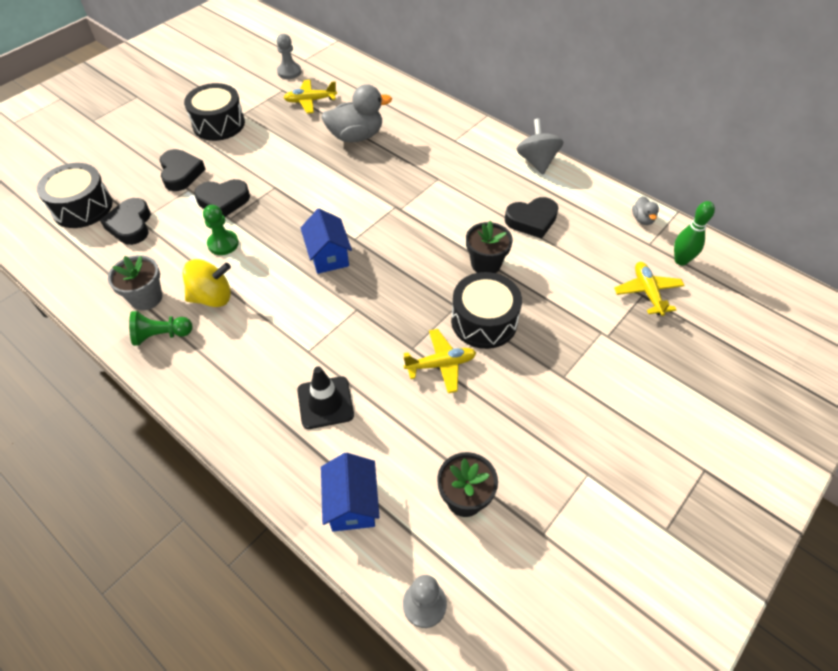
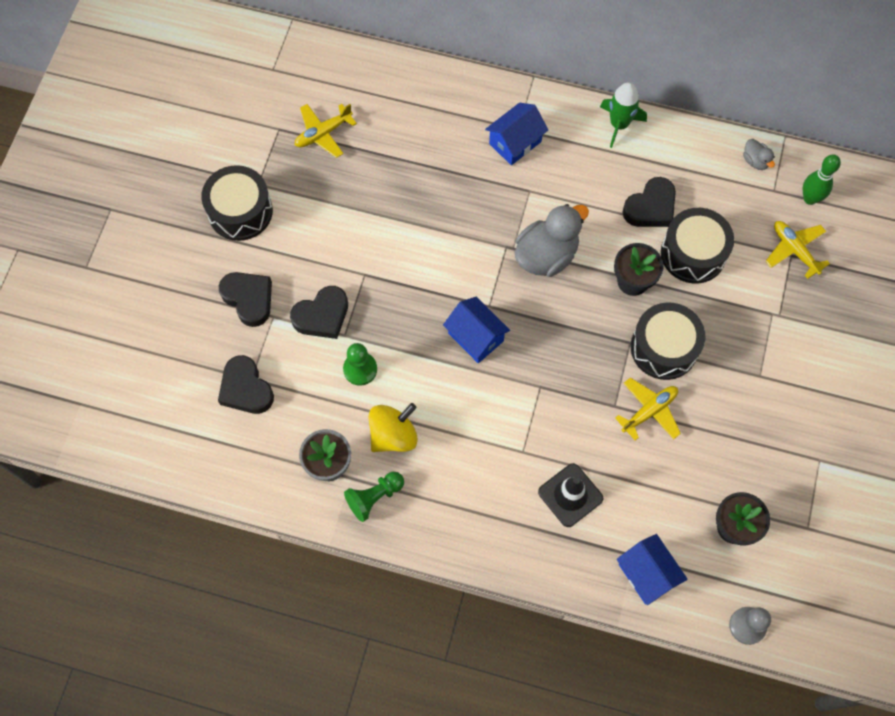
camera: 25 degrees left, 15 degrees up
black drum [37,163,113,228] -> black drum moved to [661,208,734,283]
grey pawn [277,34,301,79] -> none
grey duck [321,84,392,142] -> grey duck moved to [515,204,589,277]
grey spinning top [517,118,563,174] -> green rocket [600,83,647,148]
none -> blue house [485,103,548,165]

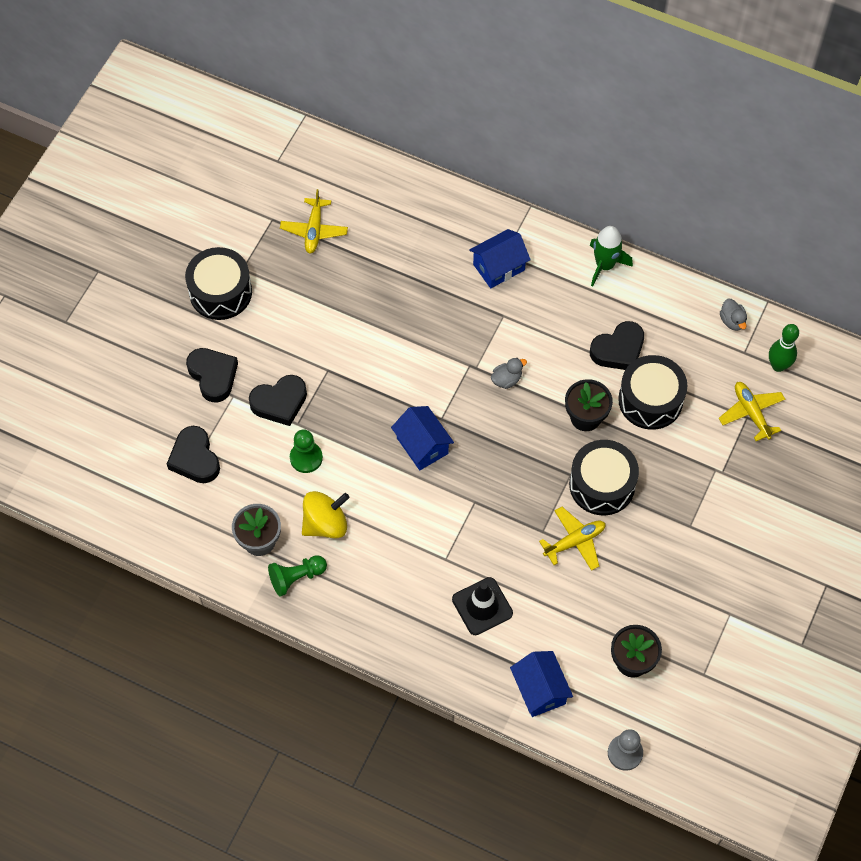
camera: 10 degrees right, 5 degrees down
yellow plane [295,104,357,158] -> yellow plane turned 60 degrees counterclockwise [280,189,348,254]
grey duck [515,204,589,277] -> grey duck [491,358,527,389], size x0.47

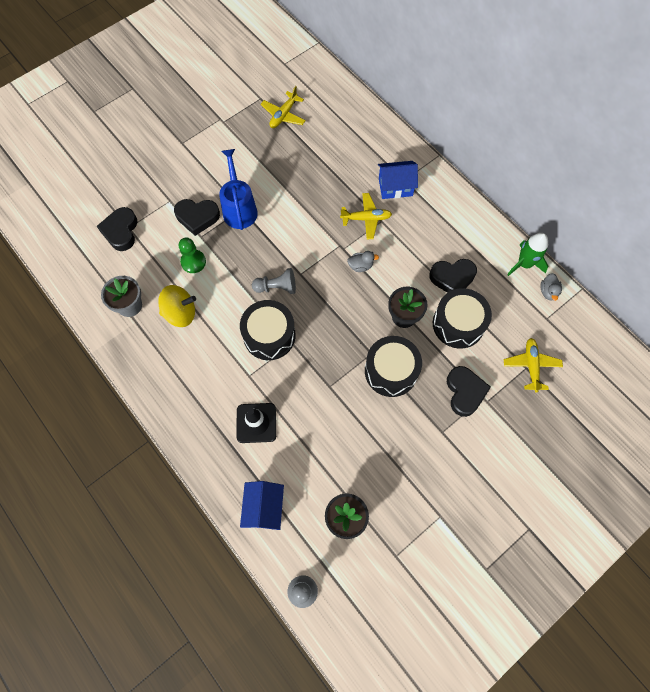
camera: 25 degrees right, 5 degrees up
black drum [185,247,252,320] -> black drum moved to [240,300,296,360]
black heart [186,348,238,402] -> black heart moved to [447,366,491,417]
green pawn [268,555,327,597] -> none
blue house [391,406,454,470] -> grey pawn [252,268,296,294]
yellow plane [539,507,606,571] -> yellow plane moved to [340,193,392,239]
green rocket [590,226,633,287] -> green rocket moved to [507,233,548,276]
green bowling pin [769,324,799,372] -> none
none -> blue watering can [219,149,258,230]

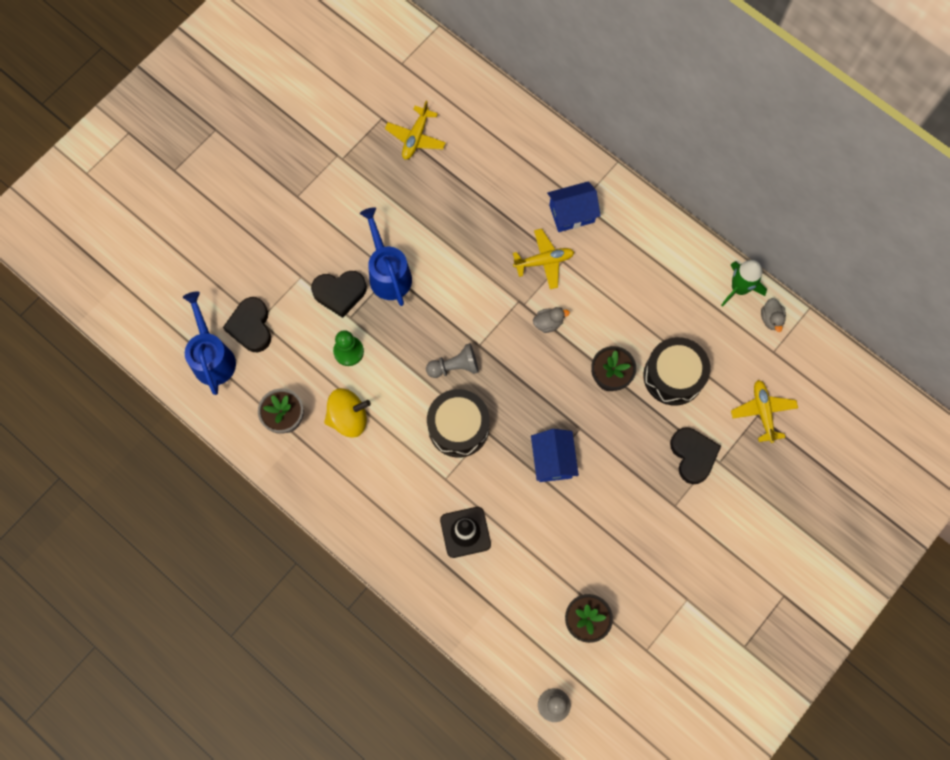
camera: 10 degrees left, 5 degrees up
blue house [240,481,284,530] -> blue house moved to [531,429,579,482]
black drum [365,336,422,397] -> none
black heart [429,259,477,293] -> none
none -> blue watering can [183,291,236,395]

